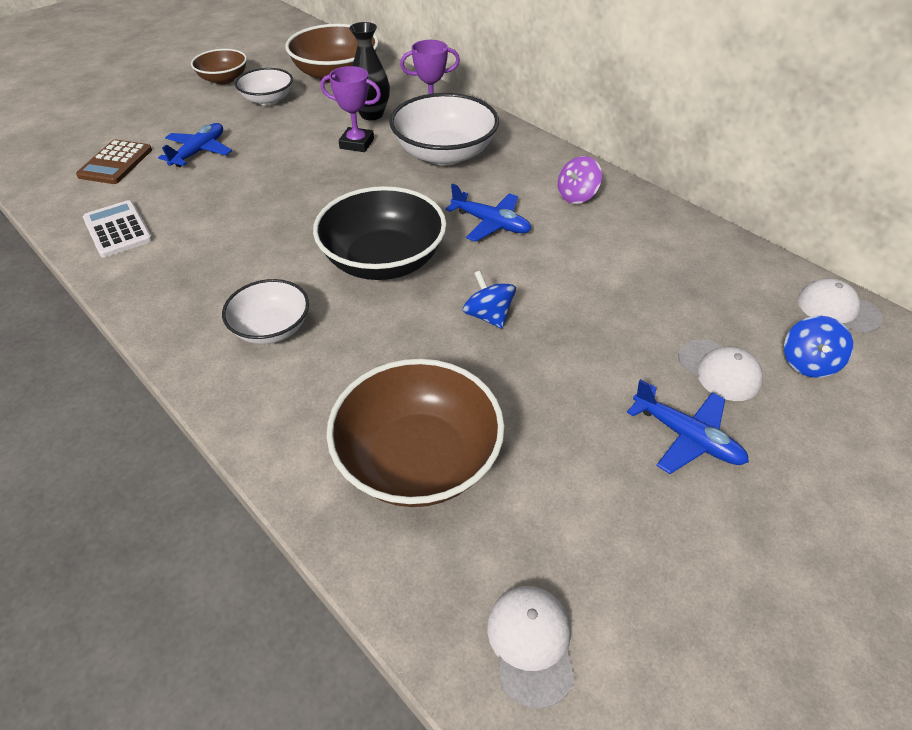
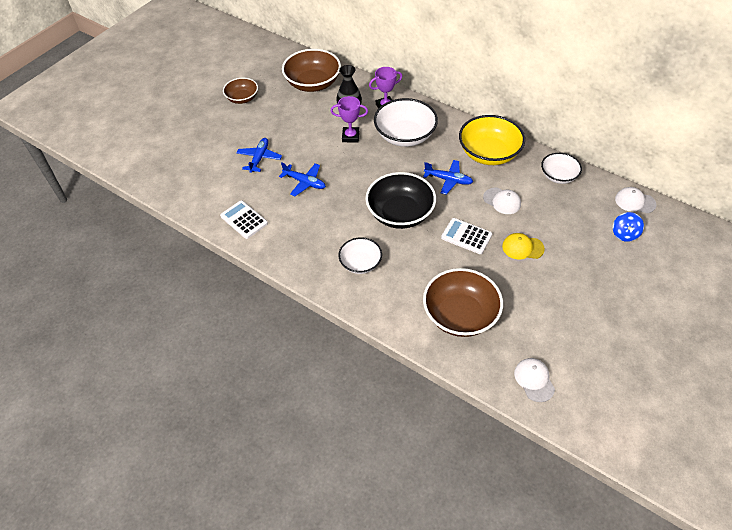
camera: 10 degrees left, 5 degrees up
brown calculator [76,140,152,184] -> none
white bowl [235,68,293,106] -> white bowl moved to [541,153,582,184]
blue spinning top [463,271,516,329] -> white calculator [441,218,492,254]
purple spinning top [558,156,602,204] -> yellow bowl [459,115,525,165]
blue plane [627,379,749,474] -> blue plane moved to [279,162,326,196]
white cap [679,339,763,401] -> white cap moved to [483,188,521,214]
none -> yellow cap [502,233,545,259]

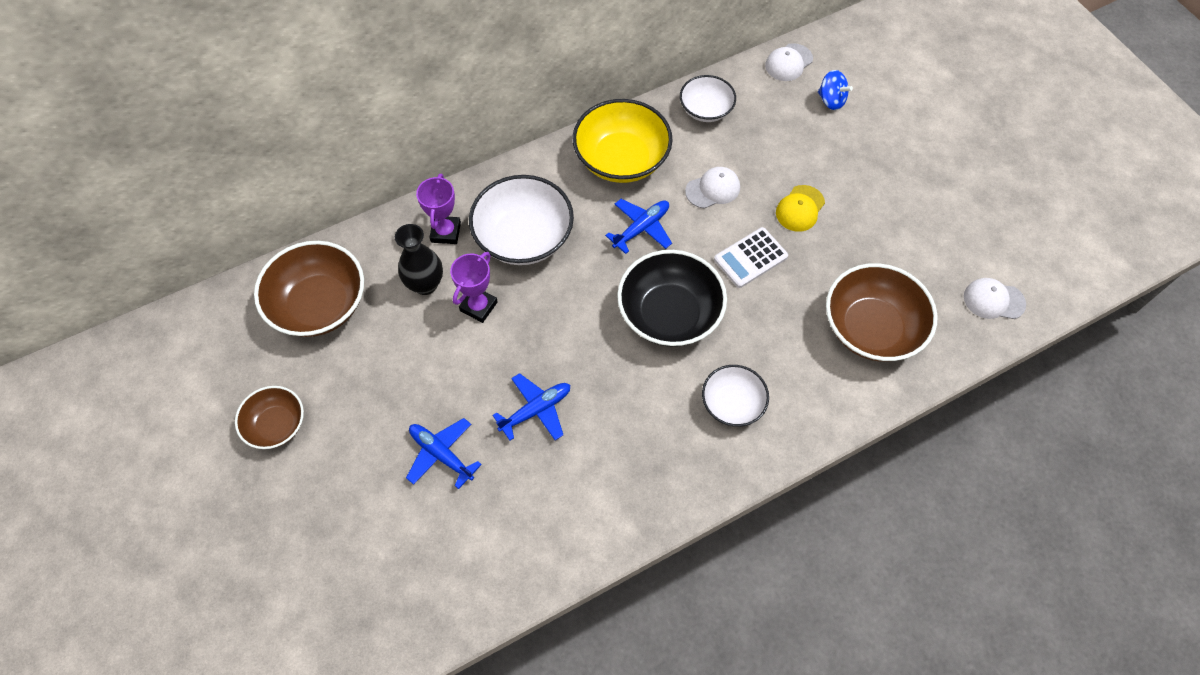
camera: 65 degrees left, 10 degrees up
white calculator [220,200,268,239] -> none

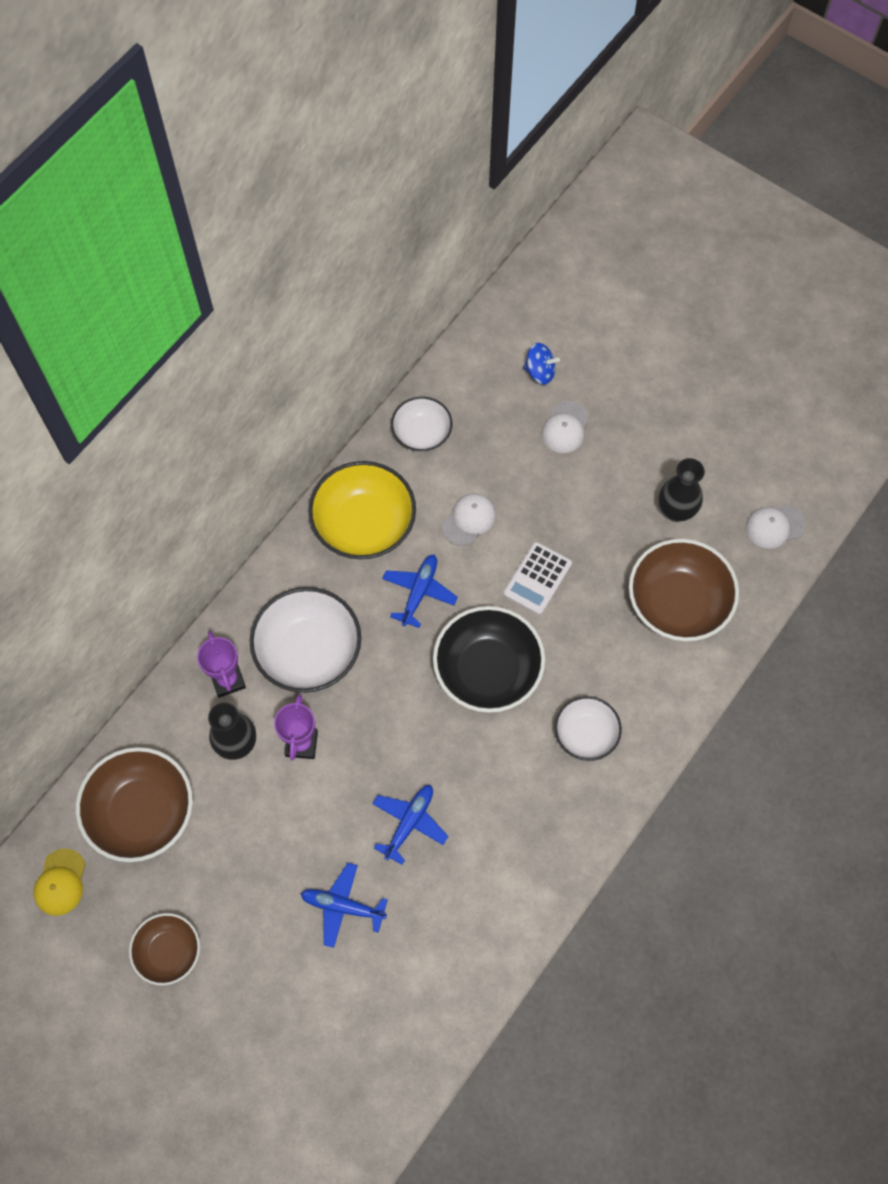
camera: 25 degrees left, 5 degrees up
white cap [765,43,813,81] -> white cap moved to [542,401,589,453]
yellow cap [776,185,825,232] -> yellow cap moved to [33,849,86,916]
none -> black vase [659,458,705,522]

